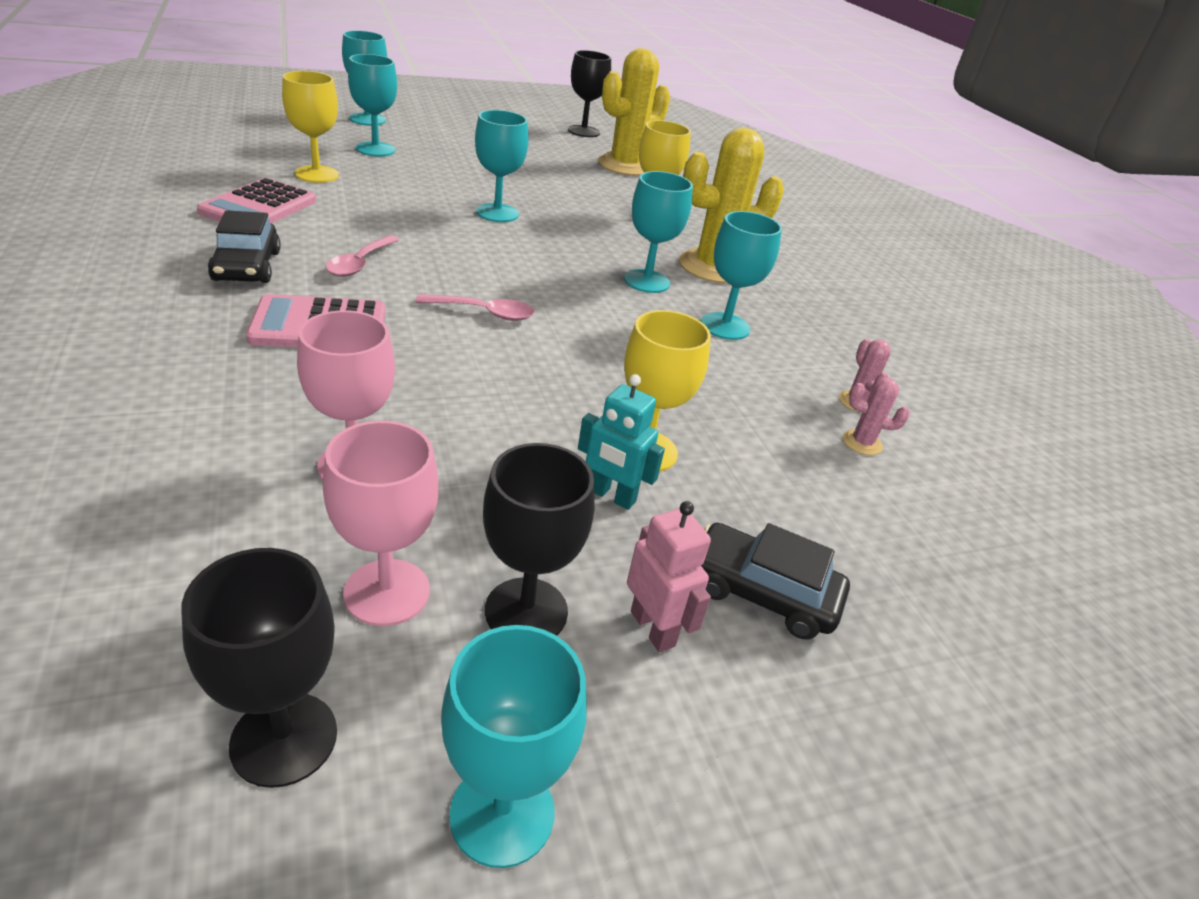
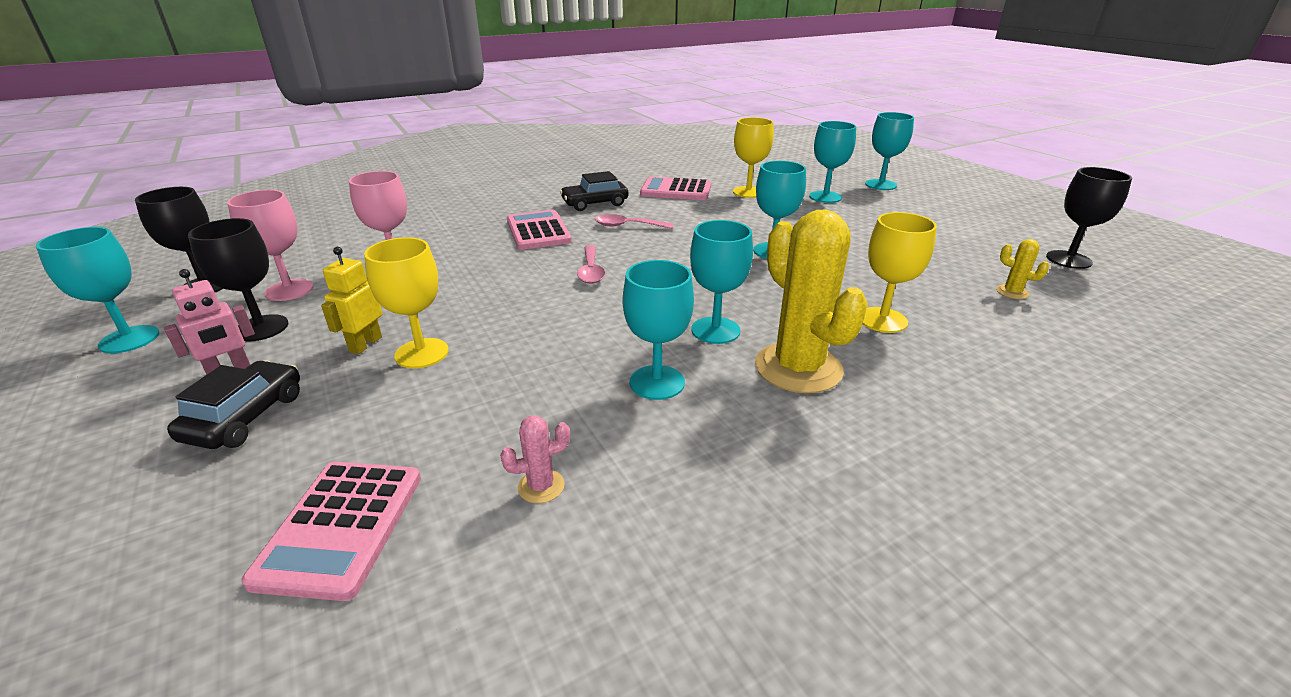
camera: 85 degrees right, 5 degrees down
turquoise robot [578,374,665,510] -> yellow robot [321,247,382,354]
yellow cactus [598,48,670,176] -> yellow cactus [996,239,1049,299], size x0.42
pink cactus [843,378,910,455] -> none
none -> pink calculator [241,462,421,601]

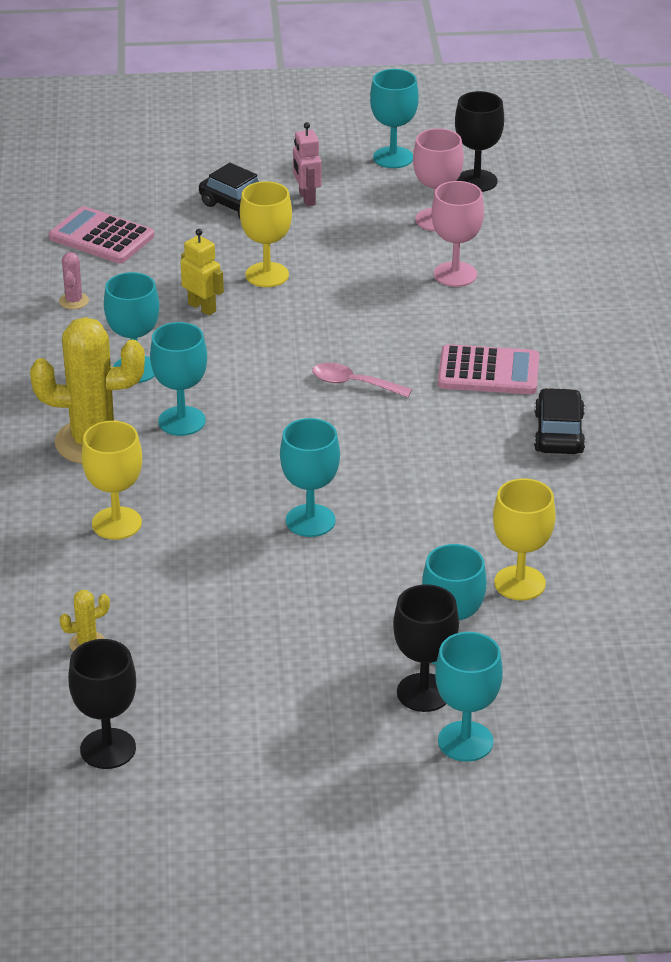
camera: 115 degrees right, 5 degrees up
black goblet [188,218,288,341] -> black goblet moved to [393,584,459,712]
yellow robot [321,247,382,354] -> yellow robot moved to [180,229,224,316]
pink spoon [595,214,674,229] -> none
pink calculator [640,177,711,200] -> none

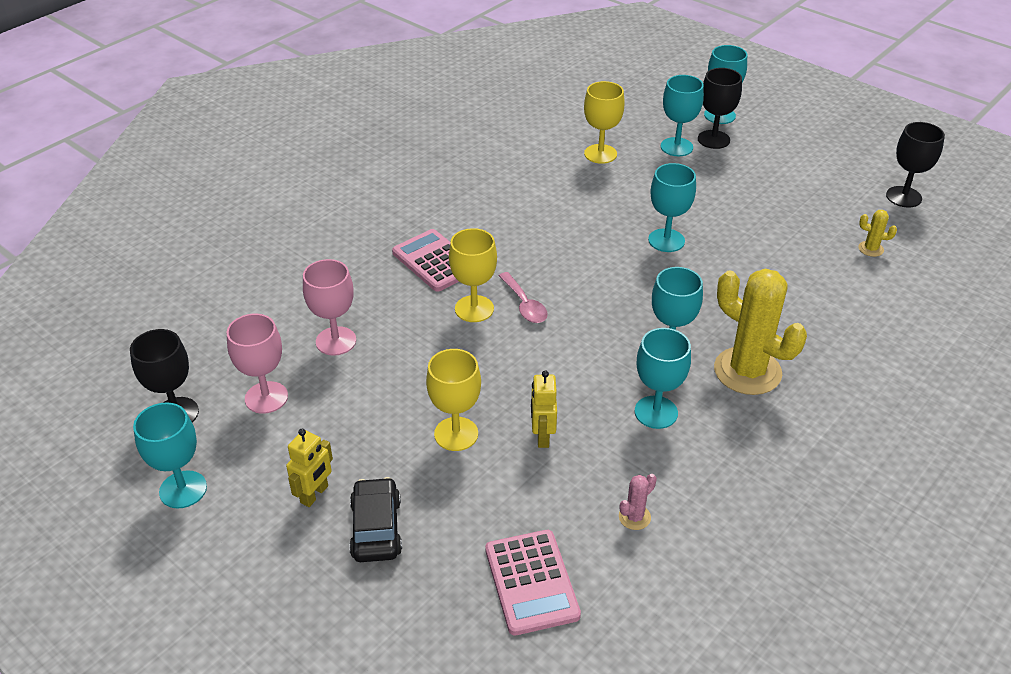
camera: 135 degrees left, 5 degrees up
yellow goblet [82,421,142,540] -> yellow goblet moved to [449,228,497,322]
pink robot [293,122,322,206] -> yellow robot [286,429,333,507]
black car [534,388,585,454] -> none

